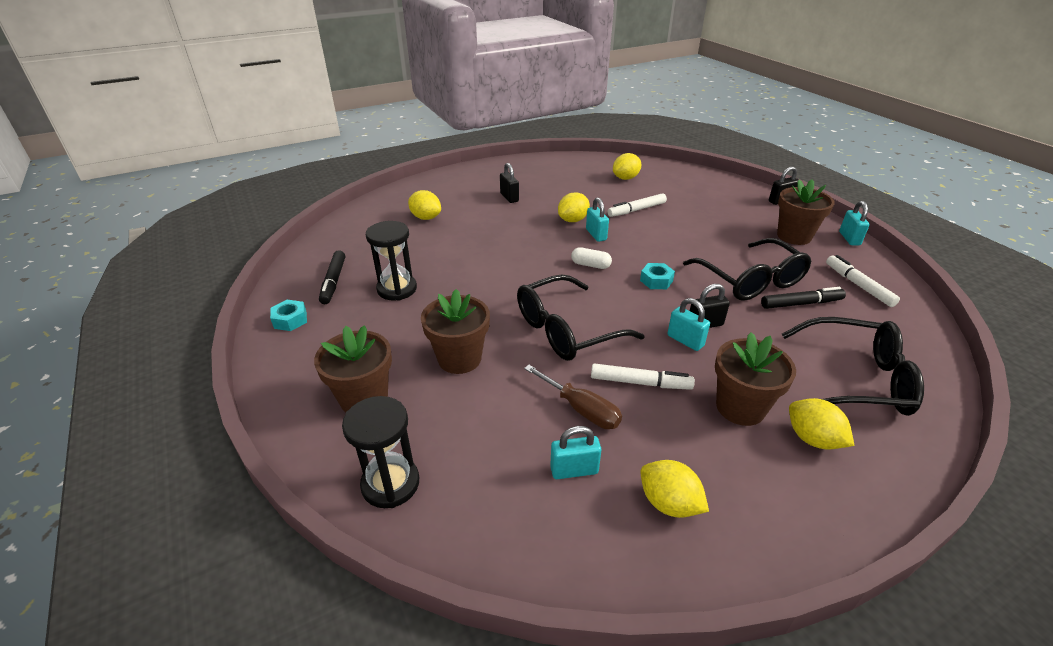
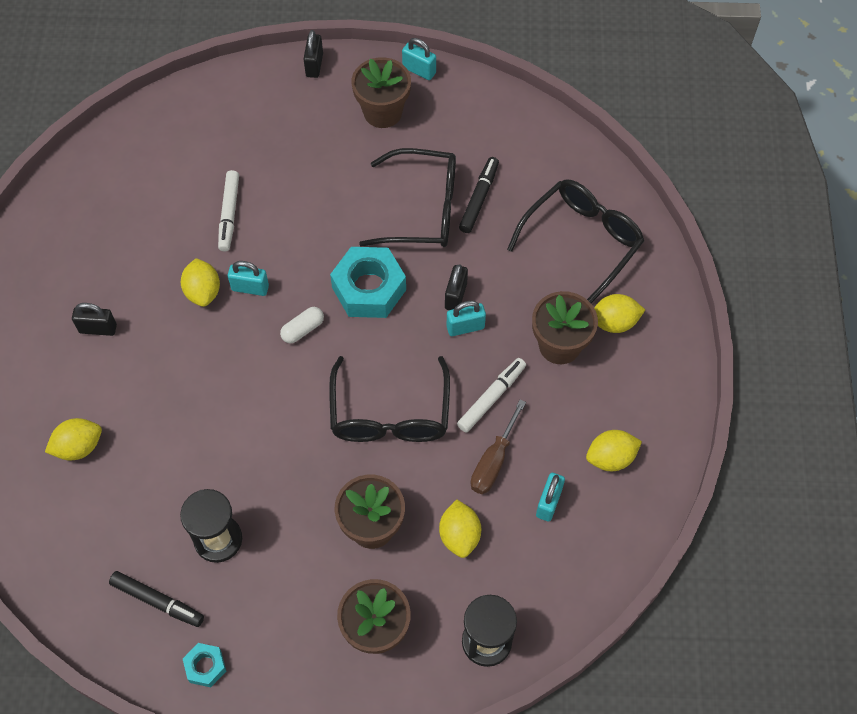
camera: 60 degrees left, 25 degrees up
brown screwdriver [524,365,622,429] -> brown screwdriver turned 135 degrees clockwise [471,400,526,494]
yellow lemon [613,153,641,180] -> yellow lemon moved to [439,499,481,558]
turquoise nut [640,263,675,289] -> turquoise nut [330,247,406,318], size x1.99
white marker [826,255,900,307] -> none

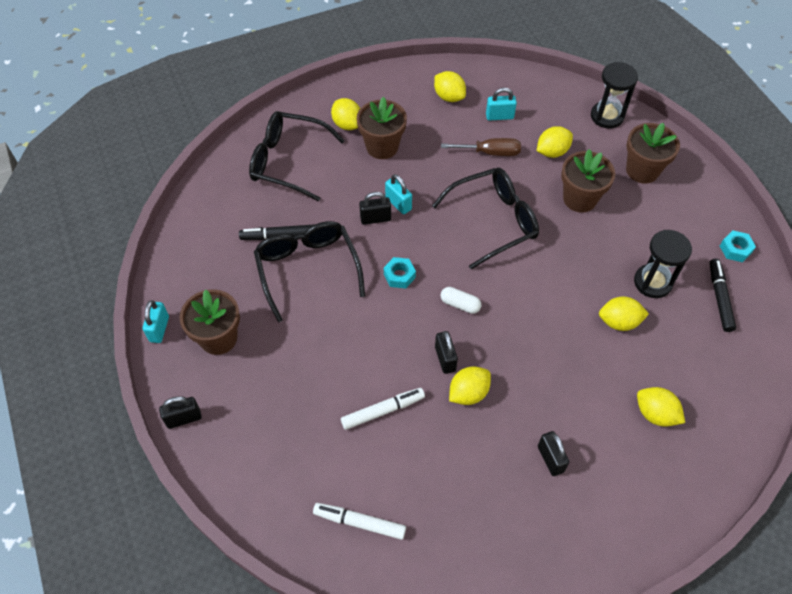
camera: 115 degrees left, 5 degrees down
turquoise padlock [228,261,269,296] -> black padlock [435,331,458,374]
turquoise nut [330,247,406,318] -> turquoise nut [384,257,416,289], size x0.50
white marker [457,358,526,433] -> white marker moved to [313,503,406,540]
none -> yellow lemon [599,296,649,331]

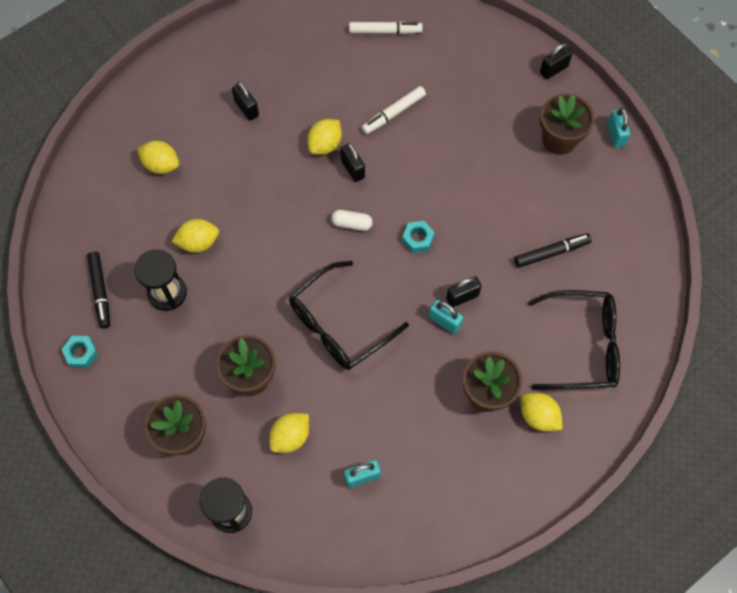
camera: 165 degrees right, 10 degrees up
black glasses [254,221,365,322] -> none
yellow lemon [434,71,466,102] -> none
brown screwdriver [441,138,521,156] -> none

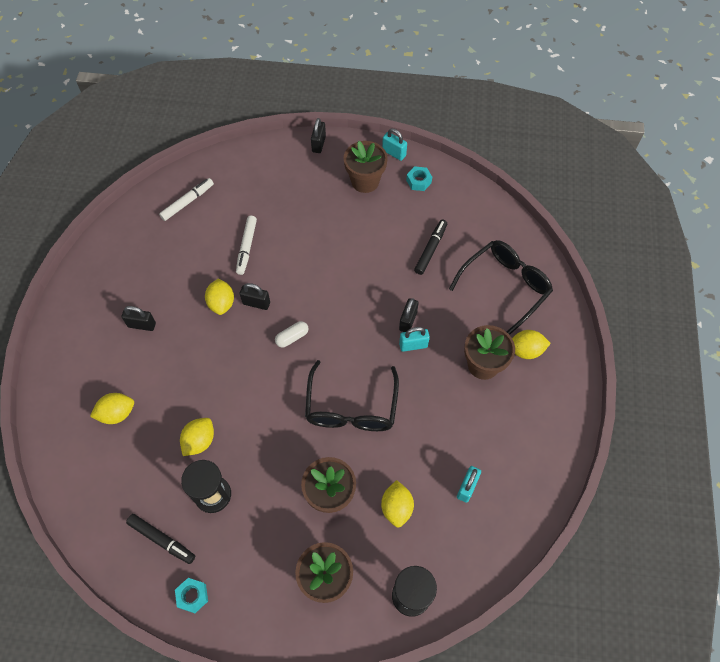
camera: 45 degrees left, 5 degrees down
turquoise nut [402,221,435,253] -> turquoise nut moved to [406,166,432,191]

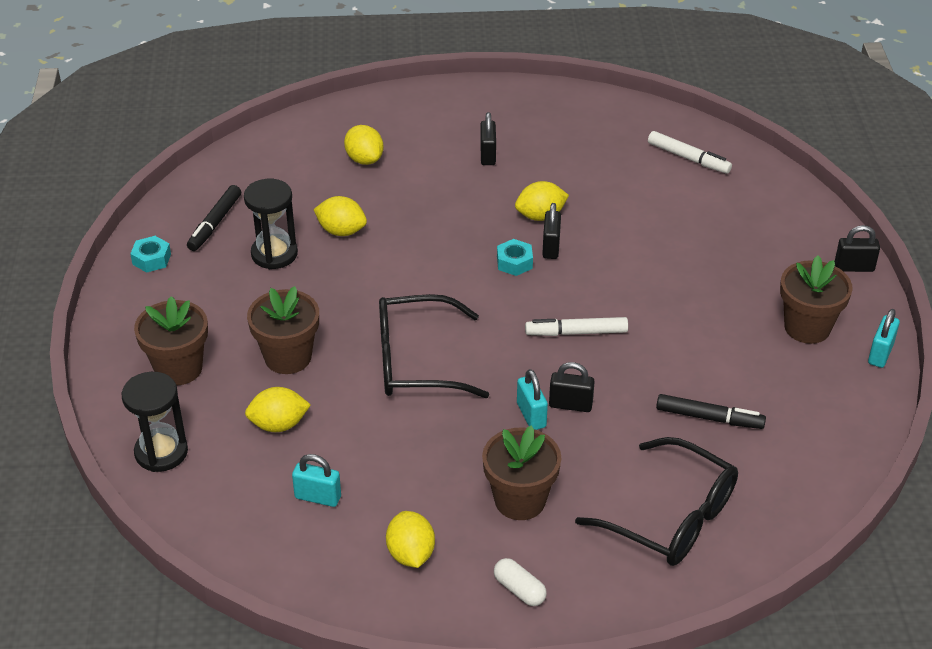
camera: 80 degrees right, 20 degrees down
white marker [236,216,257,275] -> white marker moved to [525,317,628,336]
white capsule [275,321,308,348] -> white capsule moved to [494,558,547,606]
turquoise nut [406,166,432,191] -> turquoise nut moved to [497,239,533,276]
yellow lemon [512,330,551,359] -> yellow lemon moved to [386,511,435,568]

